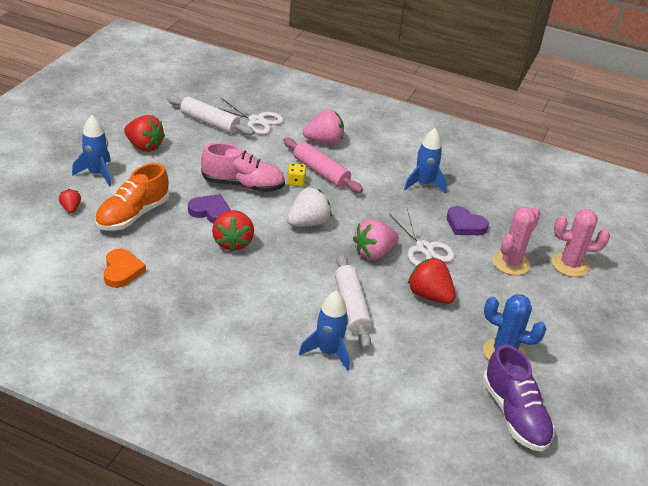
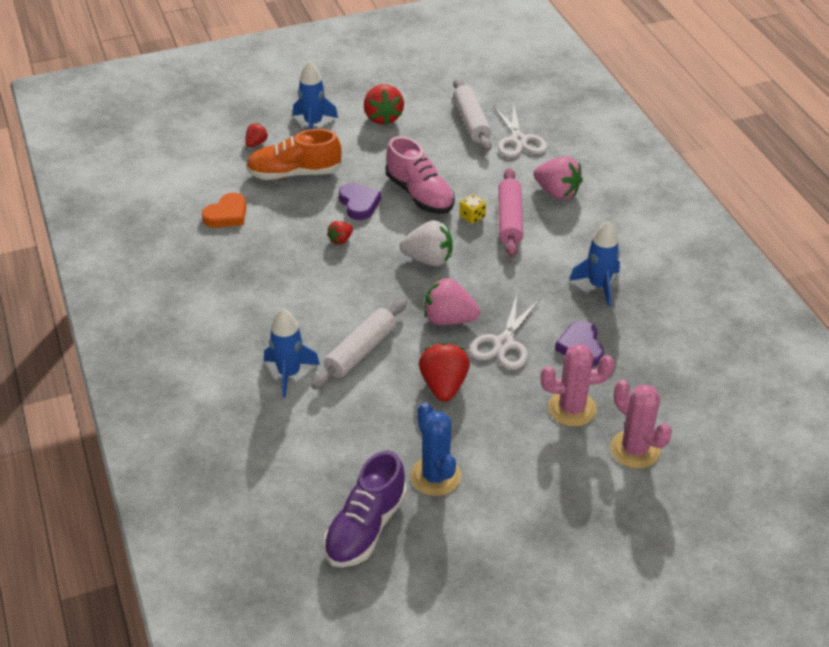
camera: 50 degrees right, 5 degrees up
red strawberry [212,210,254,252] -> red strawberry [327,221,353,245], size x0.53

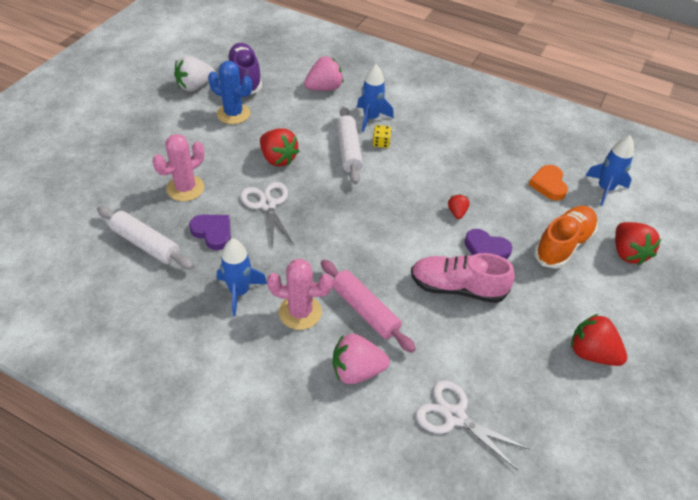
camera: 135 degrees right, 5 degrees up
red strawberry [245,123,268,147] -> red strawberry [615,222,661,265], size x1.87
blue rocket [293,61,338,130] -> blue rocket moved to [585,136,634,205]
white strawberry [399,220,453,266] -> white strawberry moved to [174,56,215,92]
pink strawberry [424,278,480,325] -> pink strawberry moved to [304,56,344,91]
white rolling pin [453,78,492,151] -> white rolling pin moved to [97,206,194,270]
yellow dice [460,194,486,224] -> yellow dice moved to [373,125,391,148]
pink cactus [610,380,672,469] -> pink cactus moved to [267,259,333,330]

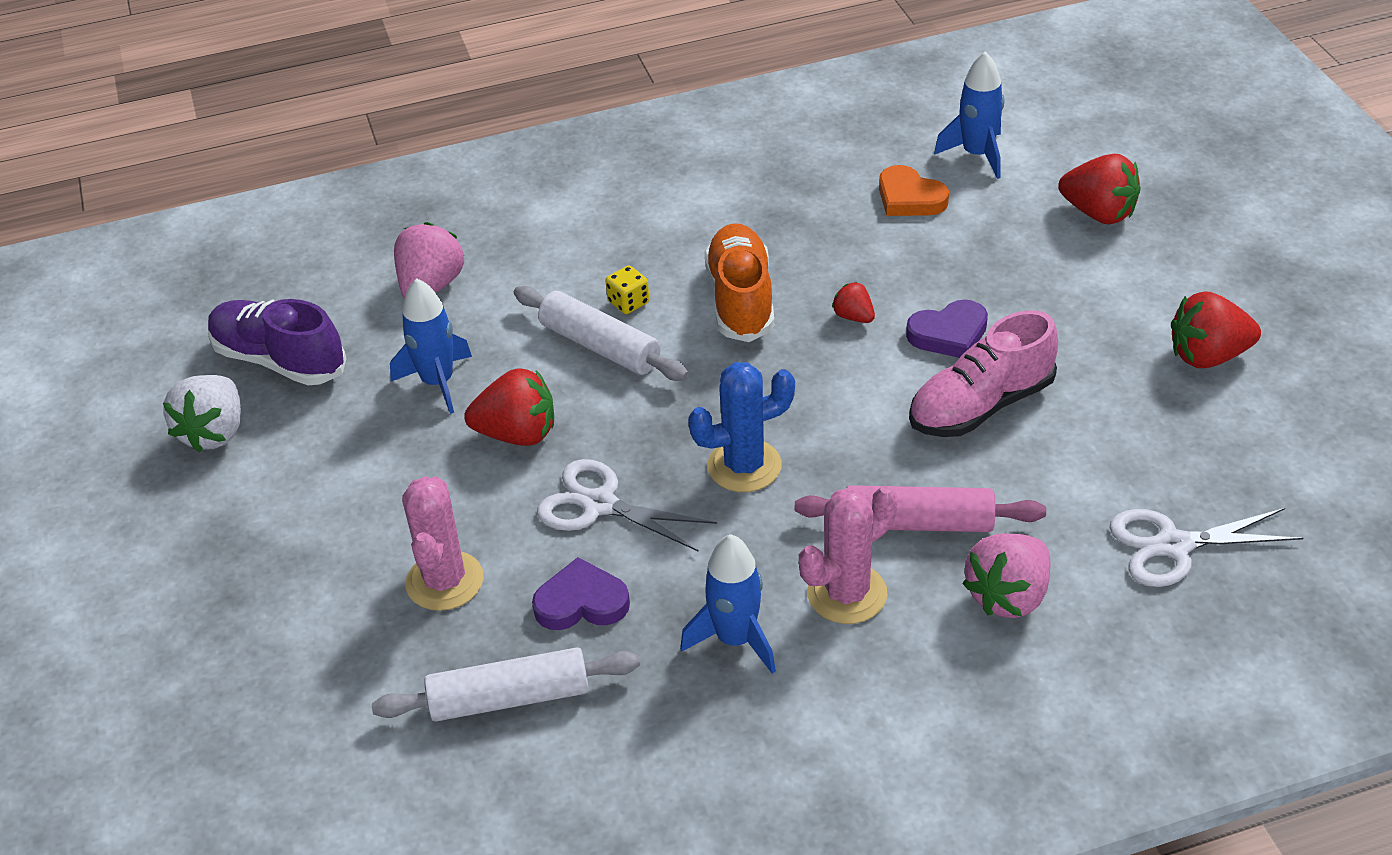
camera: 40 degrees left, 5 degrees down
blue cactus [208,61,252,124] -> blue cactus moved to [688,362,795,492]
blue rocket [357,64,394,132] -> blue rocket moved to [390,278,472,414]
orange shoe [534,206,598,269] -> orange shoe moved to [704,223,774,342]

